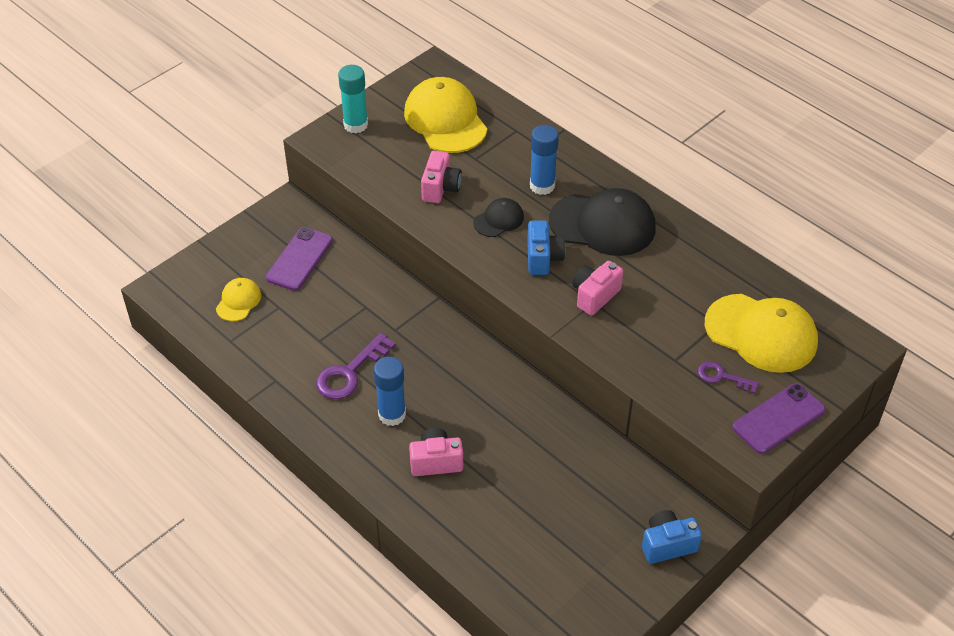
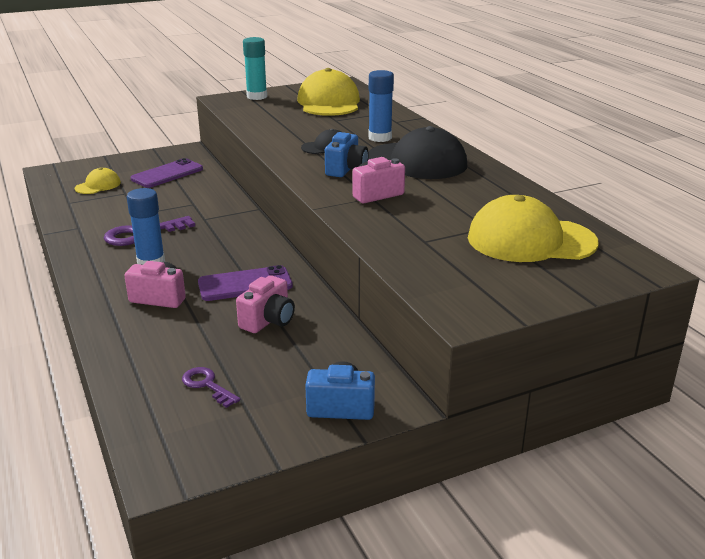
camera: 20 degrees right, 20 degrees down
pink camera [421,151,462,203] -> pink camera moved to [236,275,295,333]
purple key [698,361,759,394] -> purple key moved to [182,367,240,408]
yellow cap [705,294,818,373] -> yellow cap turned 135 degrees clockwise [468,195,599,262]
purple phone [733,383,825,454] -> purple phone moved to [198,265,293,301]

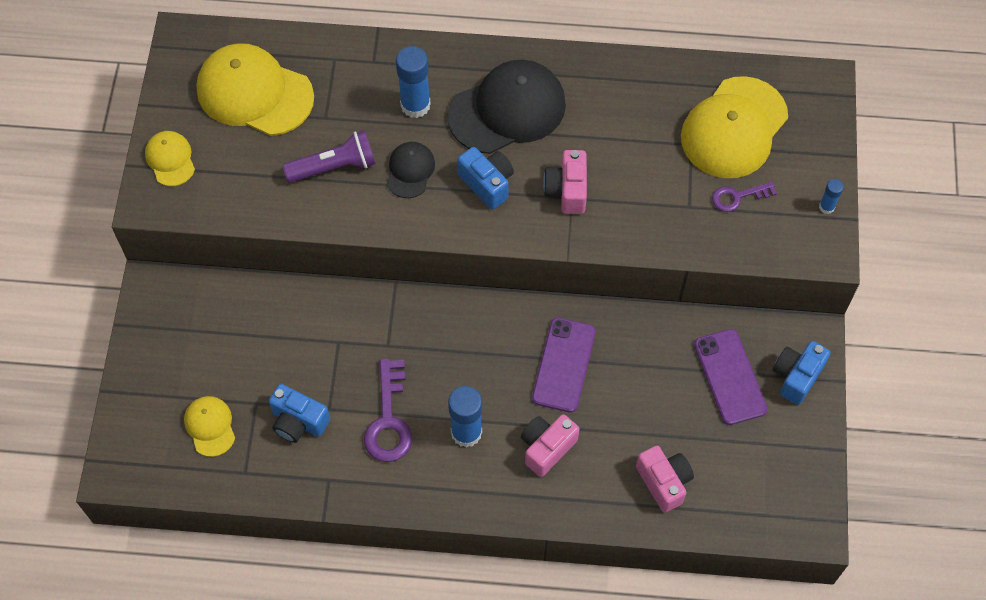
camera: 60 degrees left, 35 degrees up
purple phone [131,158,203,188] -> purple phone moved to [694,329,767,425]
purple key [182,367,240,408] -> purple key moved to [712,181,777,212]
pink camera [236,275,295,333] -> pink camera moved to [636,446,694,513]
turquoise glue stick [243,37,267,100] -> yellow cap [145,131,195,186]
none -> blue camera [269,384,330,443]
none -> purple flashlight [282,130,376,183]
none -> blue glue stick [819,179,844,214]

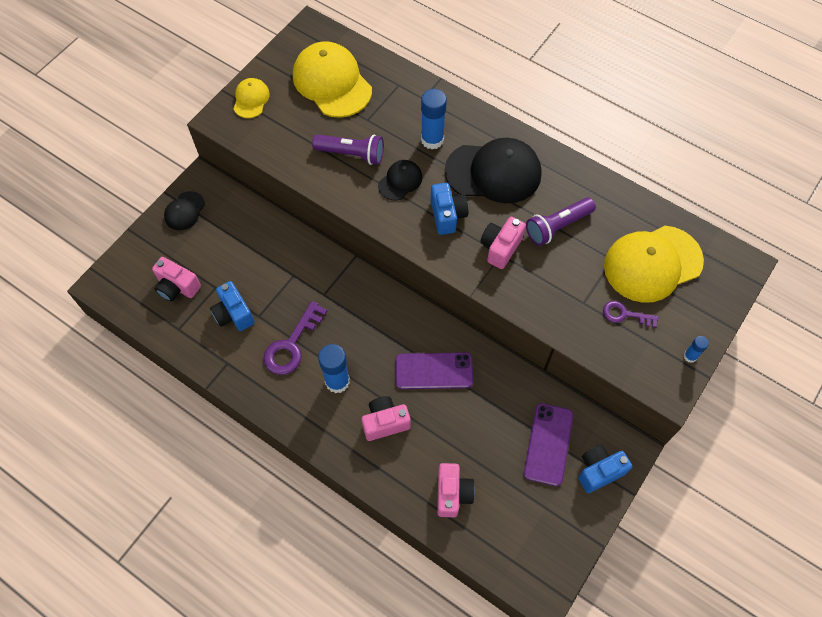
camera: 30 degrees right, 0 degrees up
yellow cap [184,396,235,457] -> pink camera [152,257,201,302]
purple phone [532,318,596,413] -> purple phone turned 45 degrees clockwise [395,352,473,389]
none -> black cap [164,191,205,230]
none -> purple flashlight [526,197,596,246]

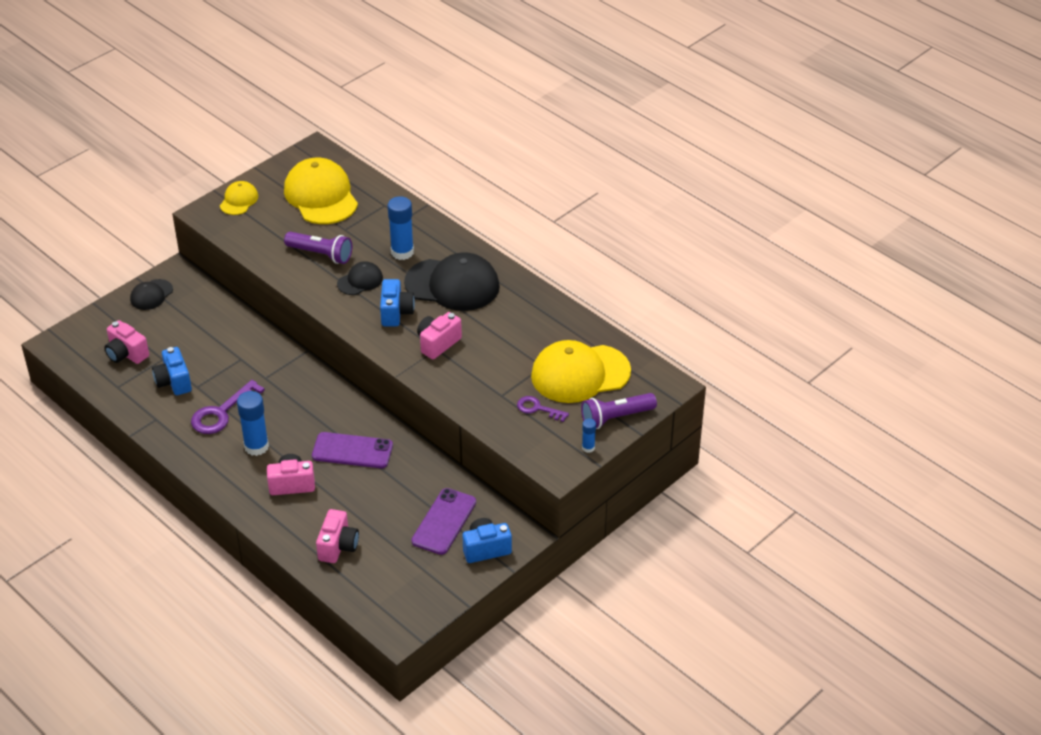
camera: 10 degrees right, 20 degrees down
purple flashlight [526,197,596,246] -> purple flashlight moved to [581,393,657,429]

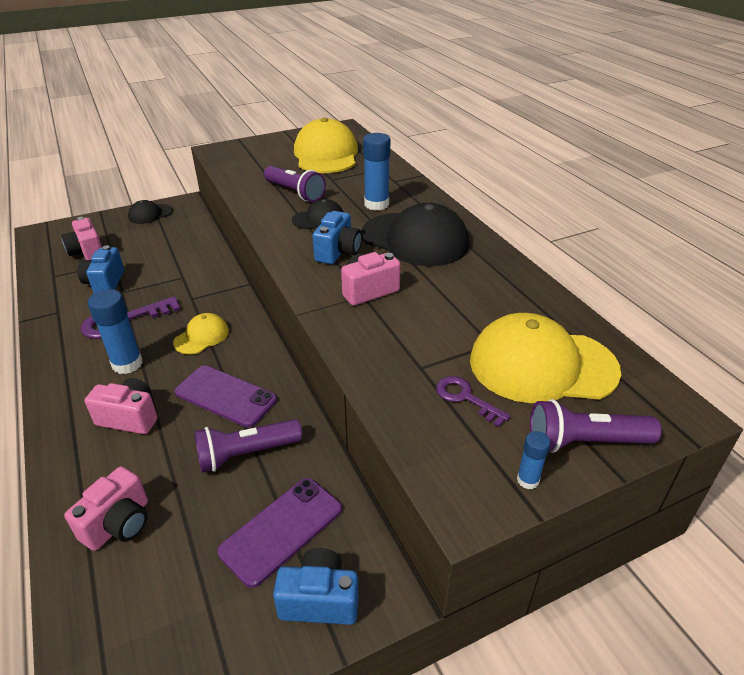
camera: 20 degrees right, 5 degrees down
yellow cap [220,181,258,215] -> yellow cap moved to [173,313,229,354]
none -> purple flashlight [194,419,302,473]

